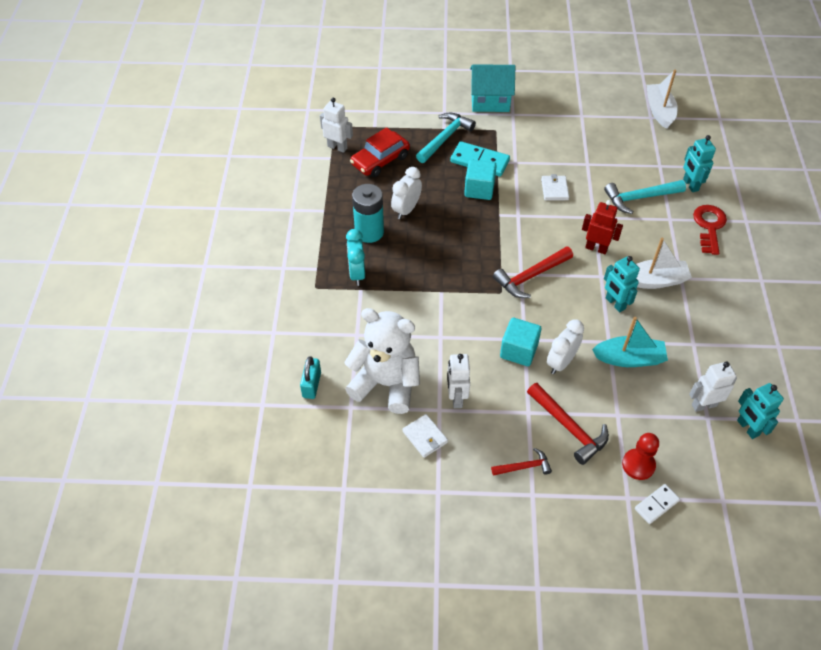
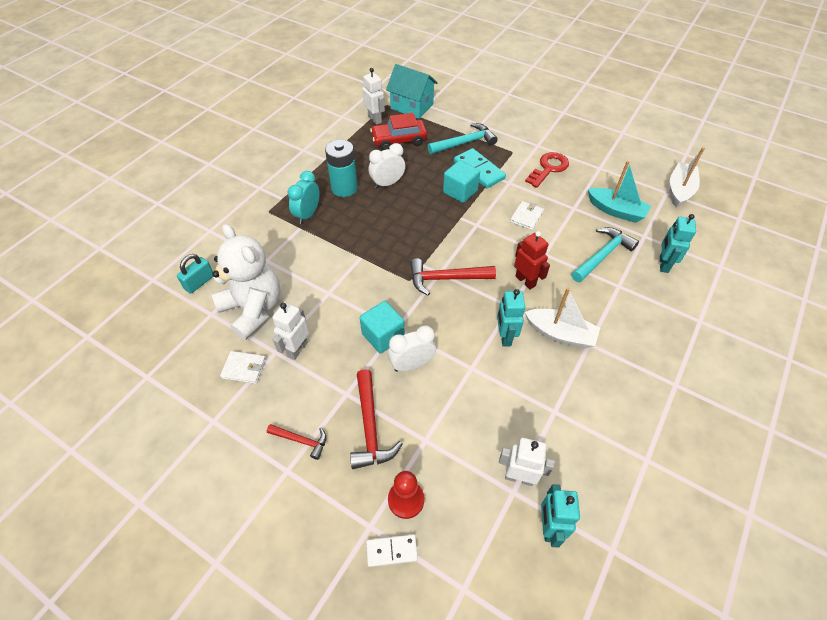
camera: 30 degrees right, 0 degrees up
white wallet [402,414,448,458] -> white wallet turned 75 degrees counterclockwise [220,351,266,384]
turquoise house [470,64,515,112] -> turquoise house moved to [386,64,438,119]
turquoise boat [592,317,668,367] -> turquoise boat moved to [588,161,651,223]
turquoise hammer [604,180,686,214] -> turquoise hammer turned 120 degrees clockwise [571,227,639,282]
red key [693,205,727,255] -> red key moved to [525,152,569,188]

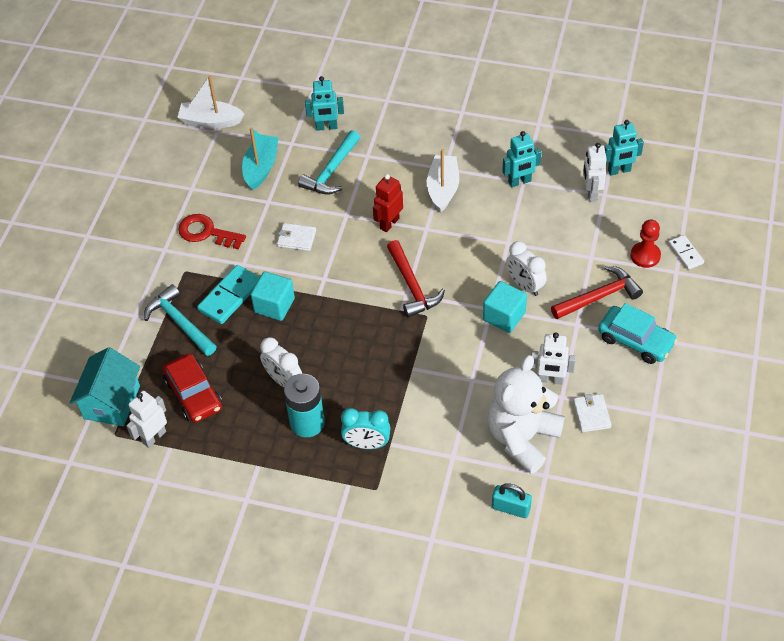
camera: 105 degrees left, 0 degrees up
red hammer [267,424,326,460] -> turquoise car [598,303,677,364]
turquoise robot [497,289,525,347] -> turquoise robot moved to [502,131,541,187]
turquoise hammer [571,227,639,282] -> turquoise hammer turned 90 degrees counterclockwise [298,130,360,194]

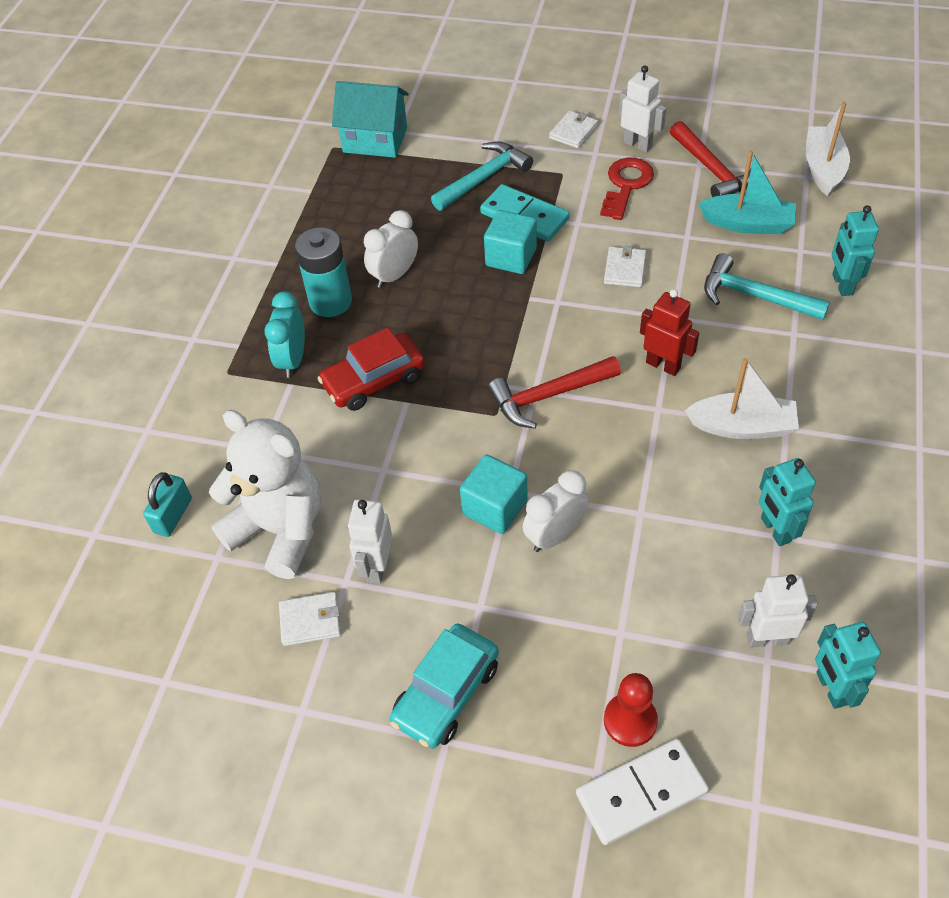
camera: 90 degrees right, 0 degrees up
white robot [126,391,167,448] -> white robot moved to [618,65,666,153]
red car [163,354,223,423] -> red car moved to [317,327,425,411]
red hammer [551,266,643,319] -> red hammer moved to [670,121,751,197]
white domino [668,235,704,270] -> white domino [576,739,709,845], size x1.67
none -> white wallet [549,111,598,148]

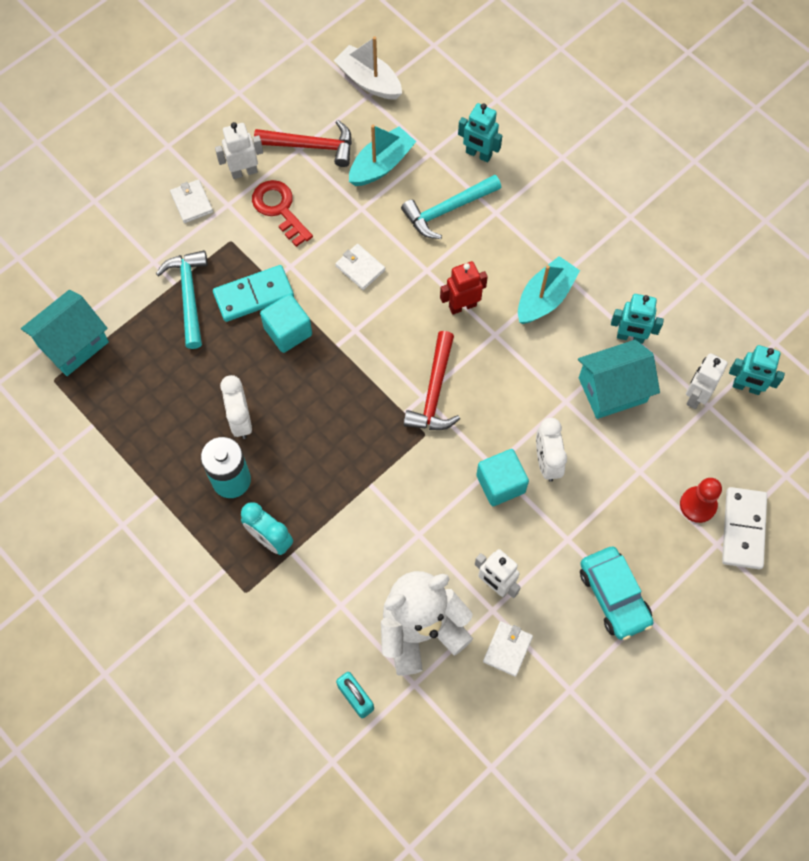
camera: 60 degrees left, 15 degrees up
red car [317,327,425,411] -> none
white boat [685,358,799,439] -> turquoise boat [518,256,580,324]
none -> turquoise house [578,340,660,419]

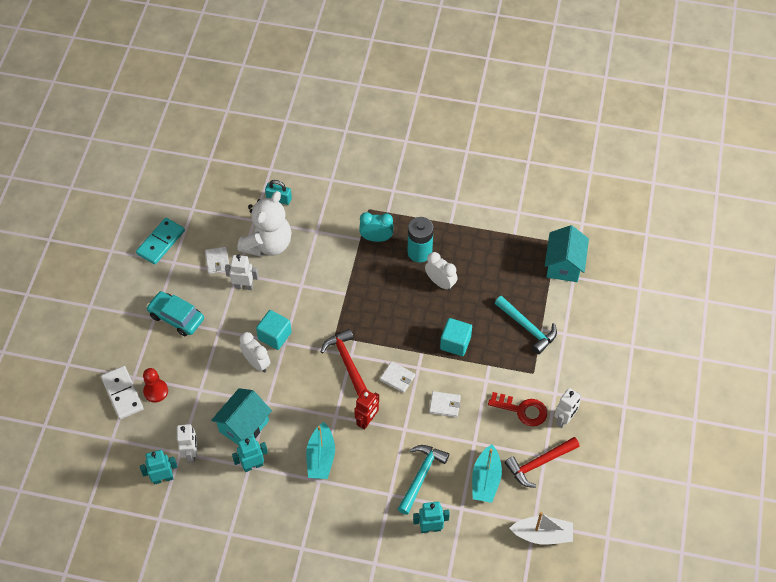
camera: 145 degrees right, 10 degrees down
white wallet [170,179,213,223] -> white wallet moved to [380,361,415,393]
turquoise domino [213,265,294,322] -> turquoise domino moved to [136,218,185,265]

